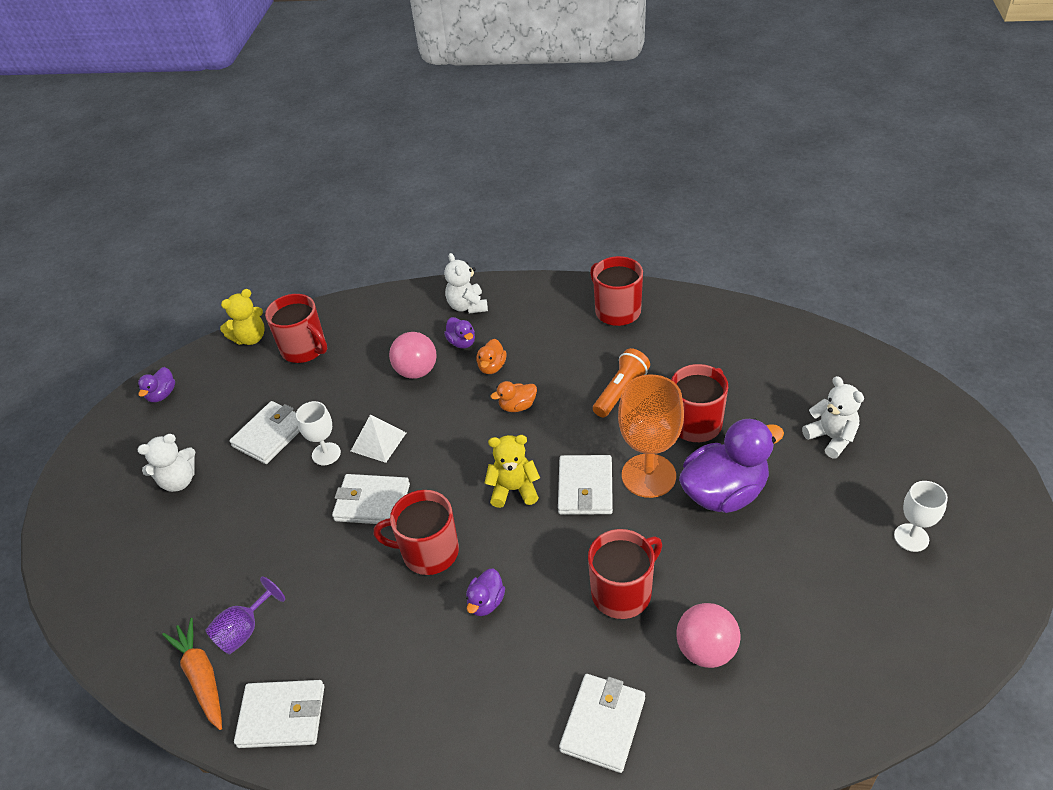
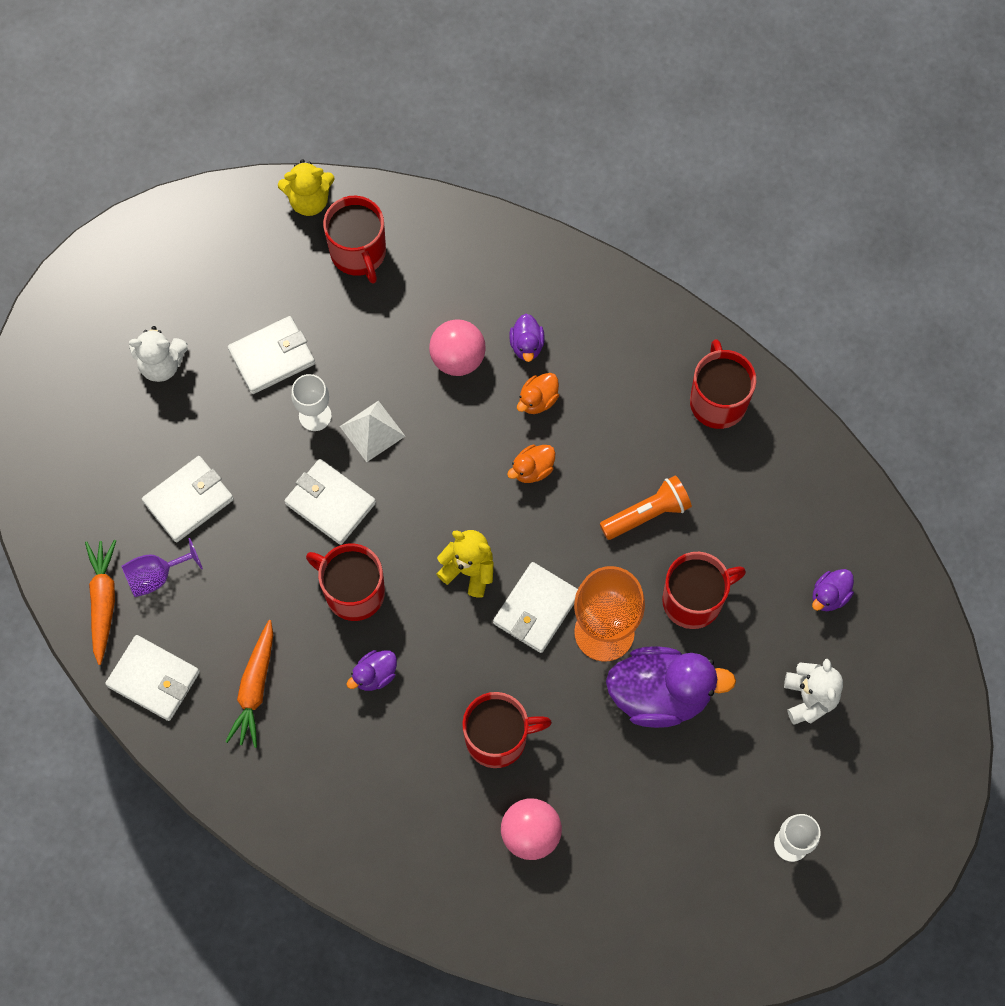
camera: 25 degrees right, 25 degrees up
purple duck [138,367,175,402] -> purple duck moved to [812,569,854,611]
white teddy bear [444,253,488,314] -> none
orange duck [491,381,537,412] -> orange duck turned 45 degrees counterclockwise [507,445,555,483]
white wallet [559,674,645,773] -> white wallet moved to [142,456,234,542]
none -> orange carrot [225,620,273,748]

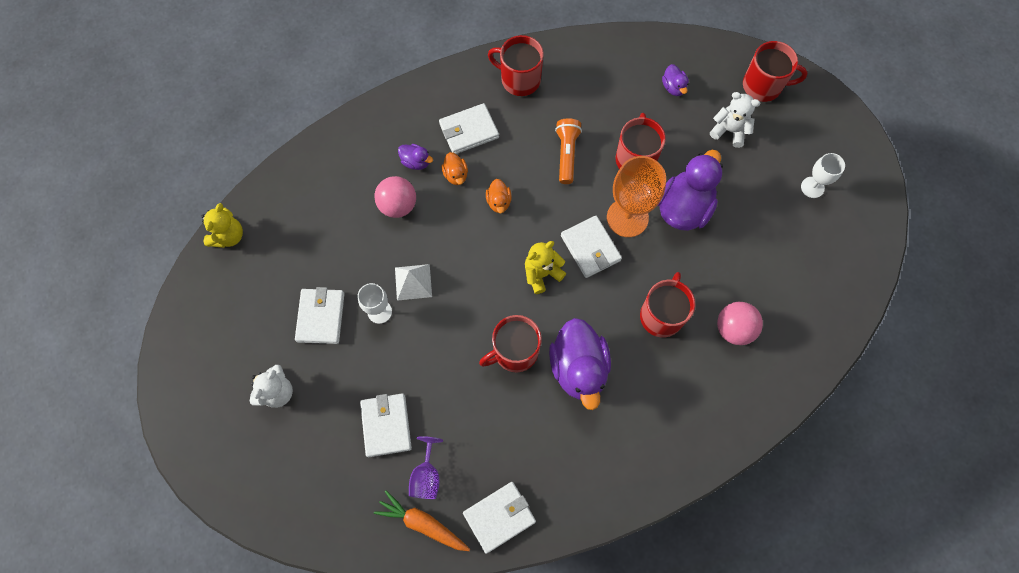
camera: 60 degrees left, 0 degrees up
orange carrot [225,620,273,748] -> none
white wallet [285,459,376,545] -> white wallet moved to [439,103,499,154]
red mug [323,196,386,284] -> red mug moved to [743,41,807,102]
purple duck [347,650,397,691] -> purple duck [549,318,611,410], size x2.16

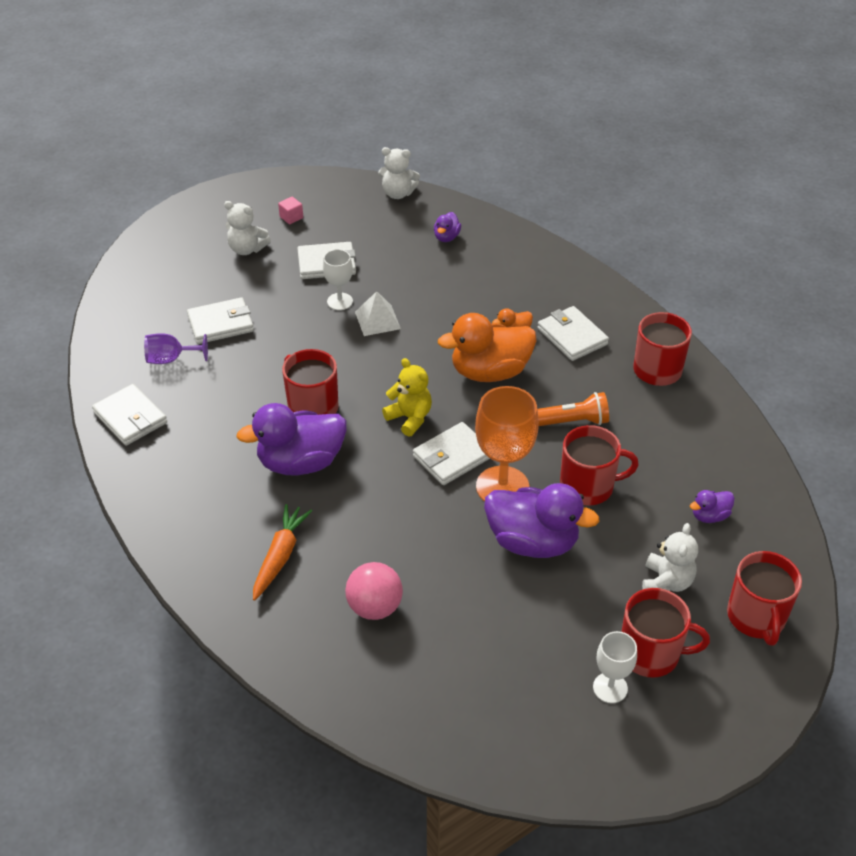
camera: 80 degrees right, 25 degrees down
yellow teddy bear [201,203,243,248] -> white teddy bear [378,147,420,199]
pink ball [374,176,416,218] -> none
orange carrot [374,491,470,551] -> orange carrot moved to [253,504,312,601]
purple duck [398,144,433,170] -> purple duck moved to [434,212,461,242]
orange duck [486,179,512,213] -> orange duck [438,313,536,382], size x2.16
red mug [640,272,696,337] -> red mug moved to [621,588,710,678]
none -> pink cube [278,197,303,224]

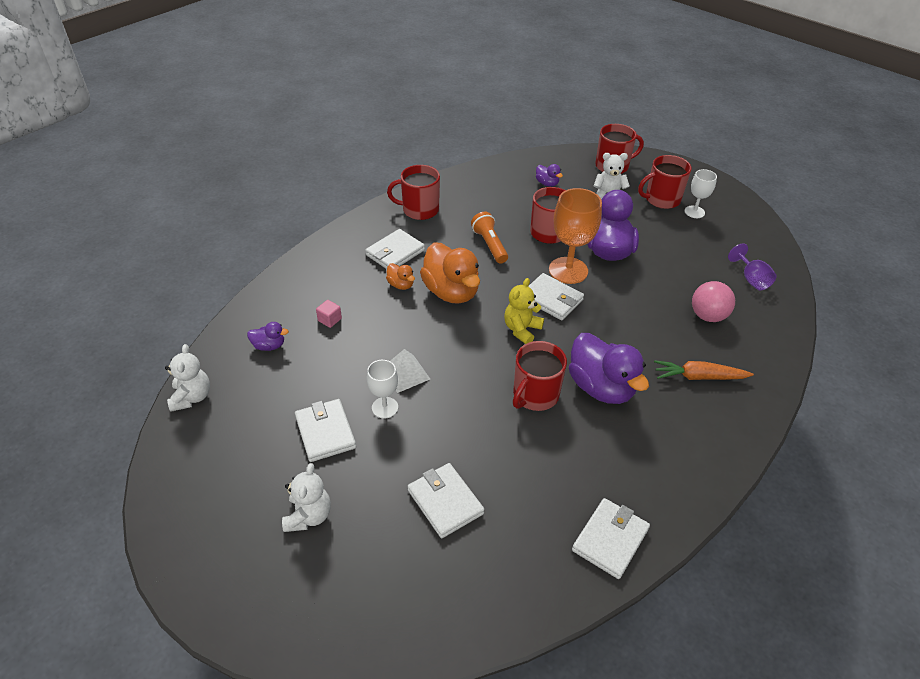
camera: 105 degrees left, 0 degrees up
purple goblet [144,333,208,364] -> purple goblet moved to [728,244,777,290]
pink cube [278,197,303,224] -> pink cube moved to [316,300,342,328]
red mug [621,588,710,678] -> red mug turned 105 degrees counterclockwise [638,155,691,209]

